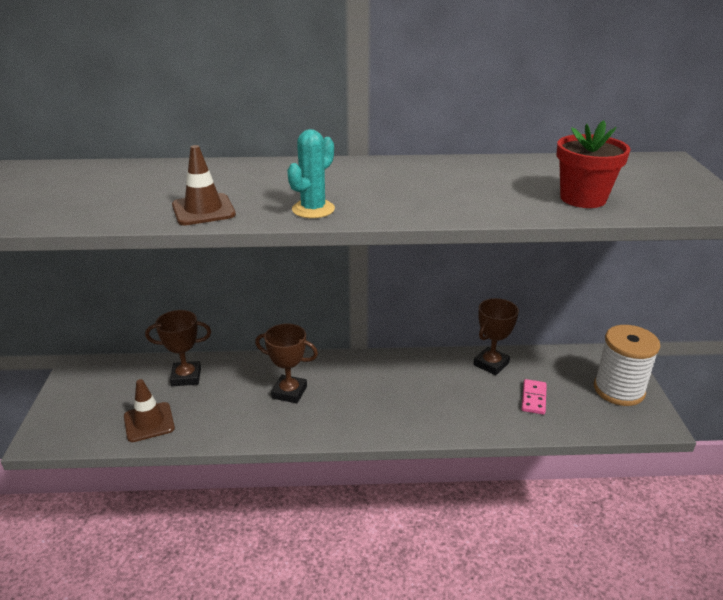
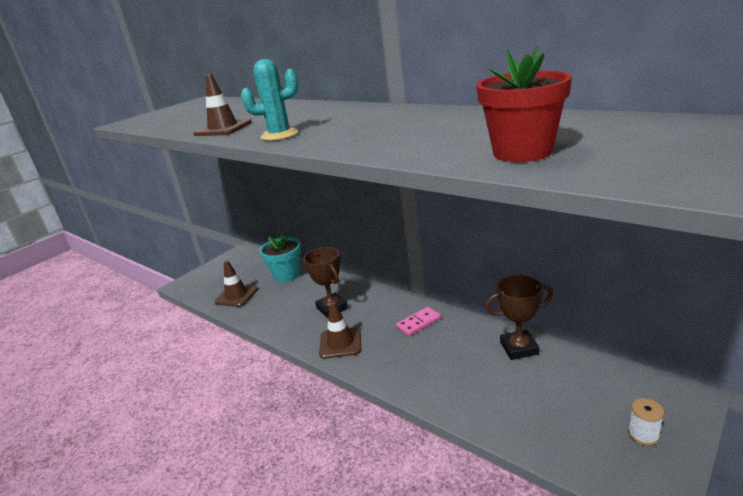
camera: 45 degrees right, 5 degrees down
brown trophy [145,310,211,386] -> turquoise flower pot [260,232,301,282]
pink domino [522,379,547,415] -> pink domino moved to [396,307,441,336]
white spool [594,325,660,406] -> white spool [628,398,664,446], size x0.42
none -> brown traffic cone [319,302,361,359]

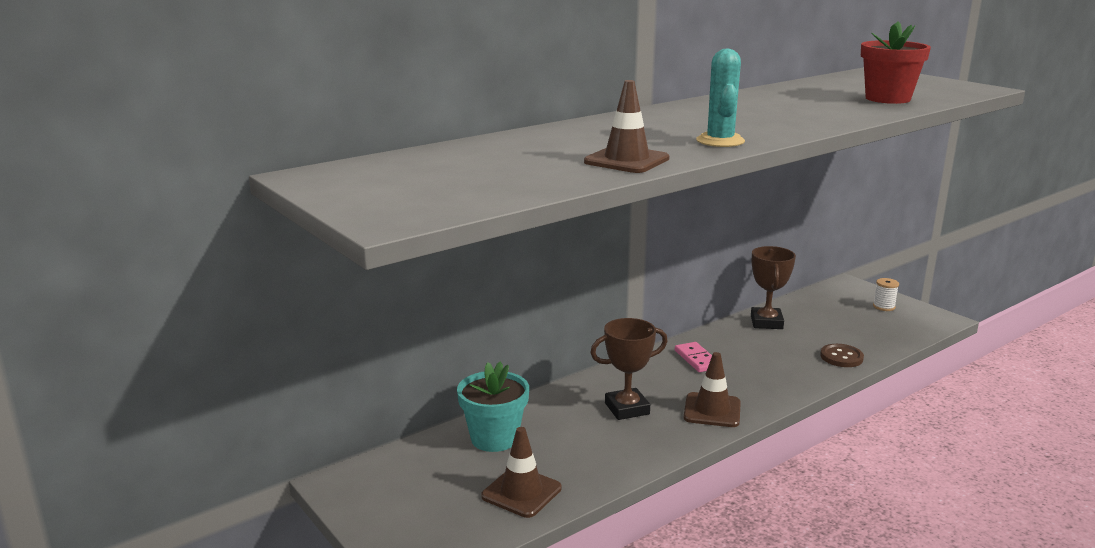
camera: 80 degrees left, 5 degrees down
none -> brown button [820,344,864,367]

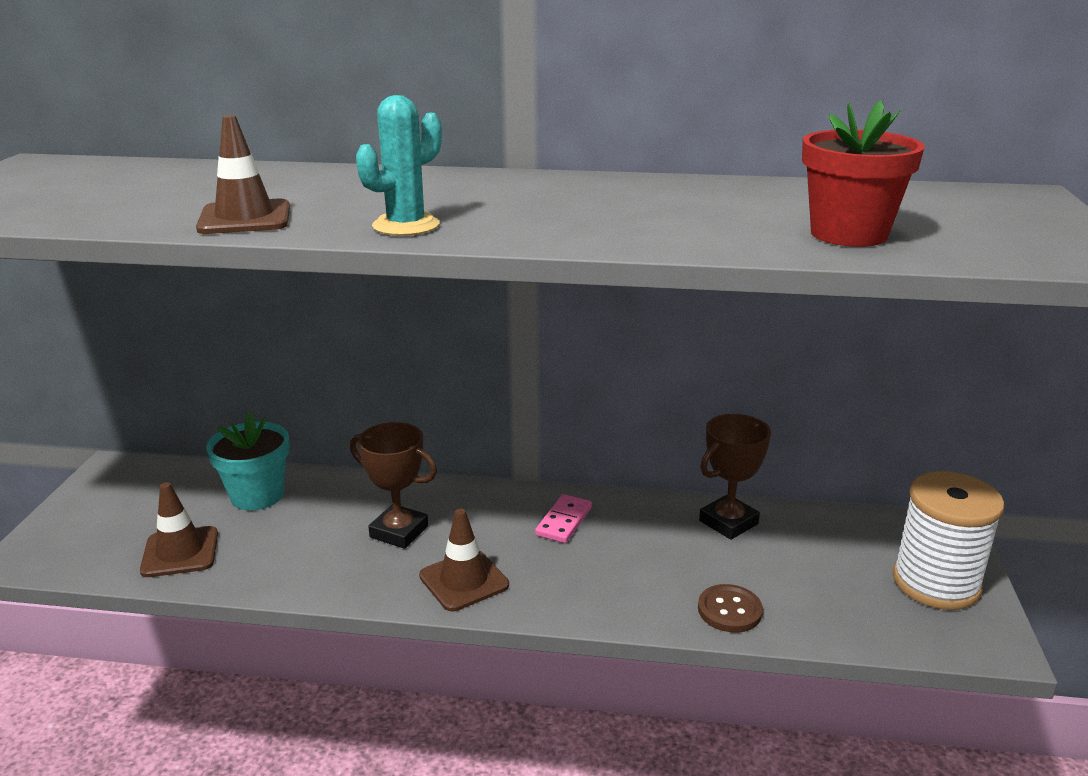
camera: 45 degrees right, 5 degrees up
white spool [873,278,899,311] -> white spool [893,471,1005,610], size x2.36

